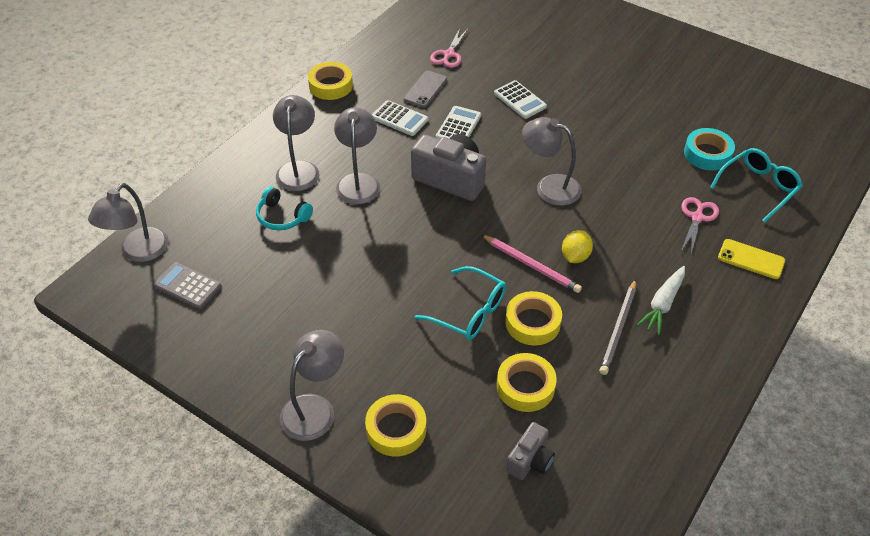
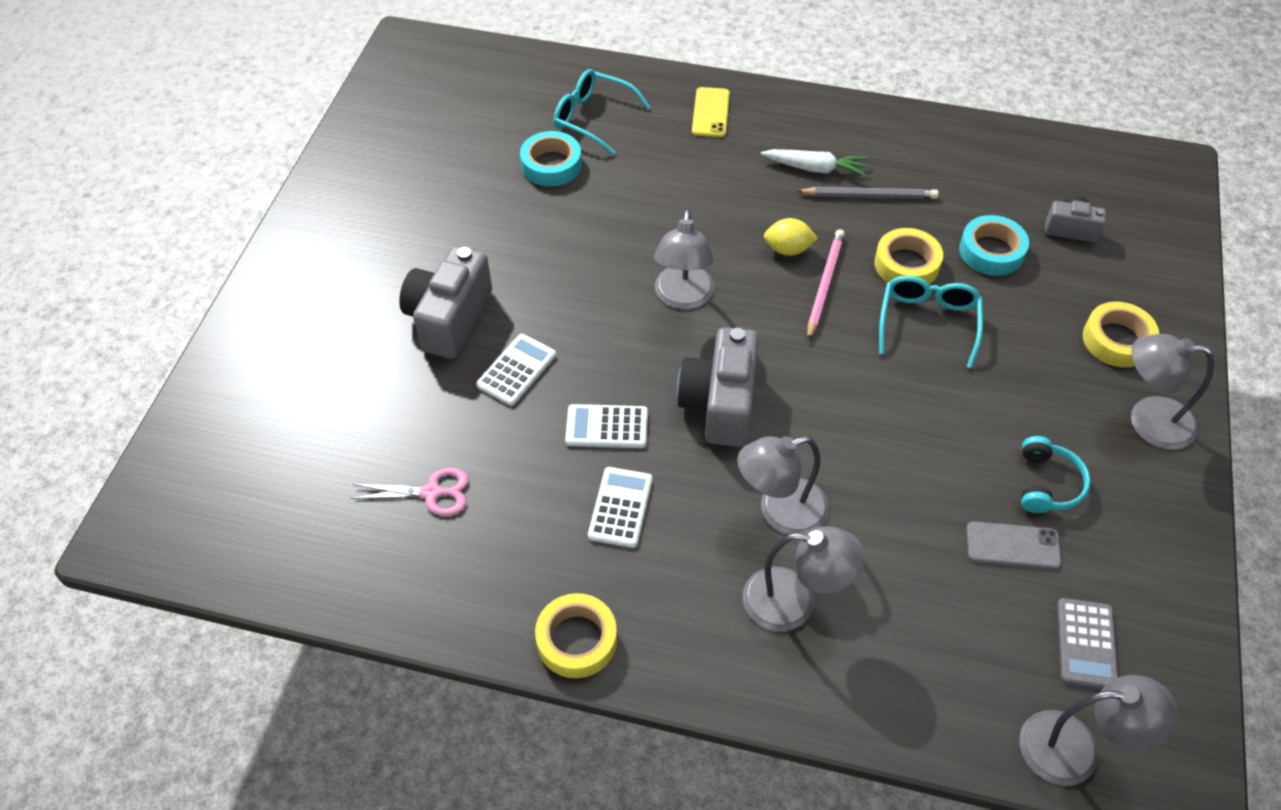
camera: 110 degrees left, 5 degrees up
turquoise headphones [256,186,313,230] -> turquoise headphones moved to [1021,436,1091,513]
grey lamp [273,95,319,191] -> grey lamp turned 150 degrees counterclockwise [743,526,865,632]
grey phone [404,71,447,108] -> grey phone moved to [966,521,1062,569]
yellow tape [497,353,557,412] -> turquoise tape [959,215,1029,276]
pink scissors [681,197,719,254] -> none
none -> grey camera [399,246,492,359]

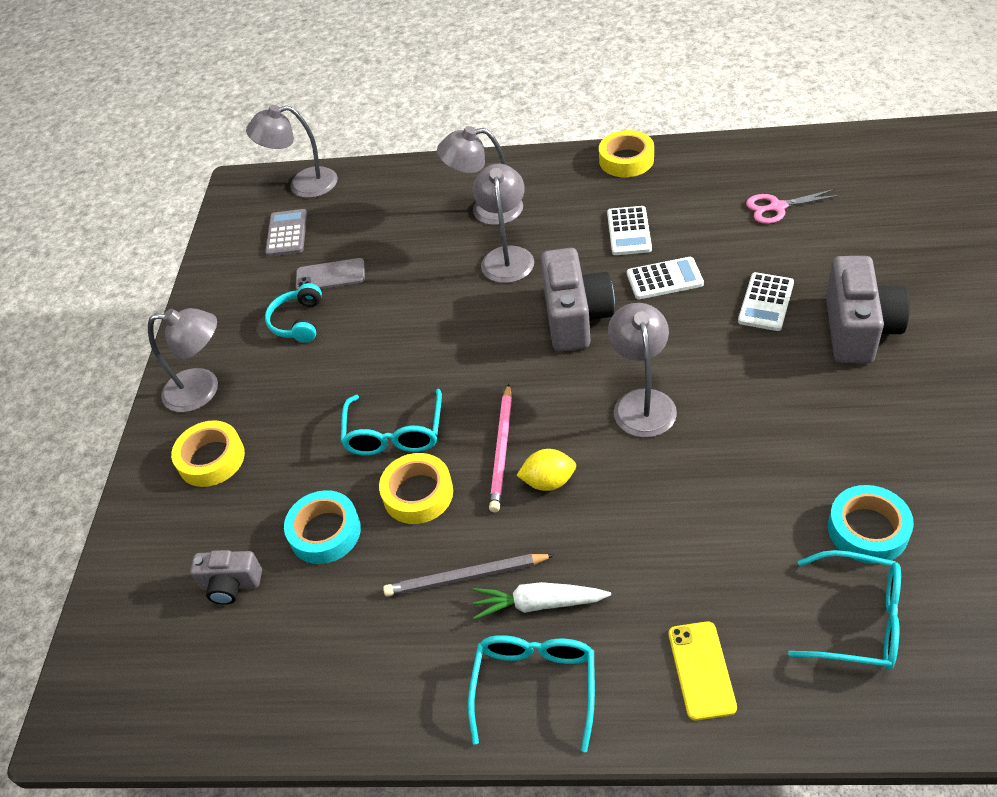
camera: 175 degrees right, 5 degrees down
grey lamp [737,436,829,535] -> grey lamp turned 60 degrees counterclockwise [473,164,534,283]
none -> turquoise glasses [468,635,595,752]

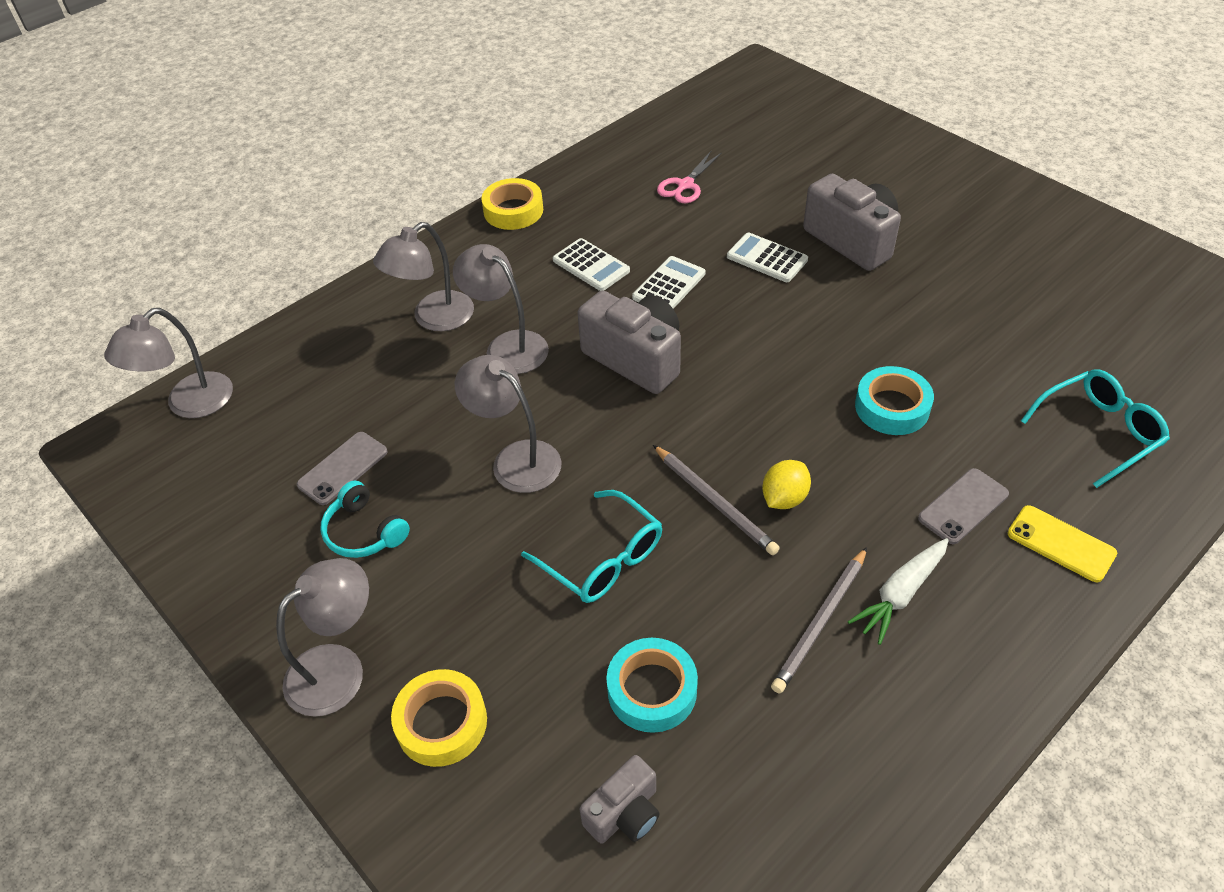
camera: 50 degrees left, 0 degrees up
grey calculator [265,209,307,257] -> none
yellow tape [379,453,453,524] -> none
turquoise glasses [468,635,595,752] -> none
pink pencil [489,384,512,512] -> grey pencil [653,445,780,555]
grey lamp [608,303,677,438] -> grey lamp moved to [455,355,562,493]
white calculator [738,272,794,331] -> white calculator turned 150 degrees clockwise [727,233,808,282]
turquoise tape [828,485,914,564] -> turquoise tape moved to [855,366,934,435]
none -> grey phone [918,468,1009,544]

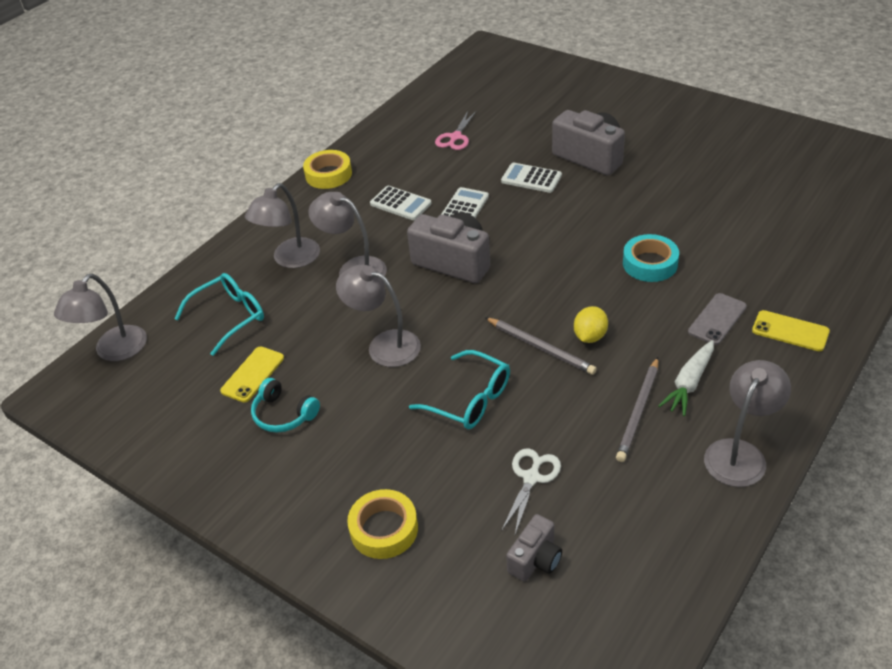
camera: 10 degrees left, 5 degrees down
grey lamp [276,558,369,717] -> grey lamp moved to [704,360,791,487]
grey phone [297,432,388,505] -> yellow phone [220,346,284,402]
turquoise tape [606,638,698,733] -> white scissors [501,449,561,534]
turquoise glasses [1021,370,1170,488] -> turquoise glasses moved to [174,273,264,356]

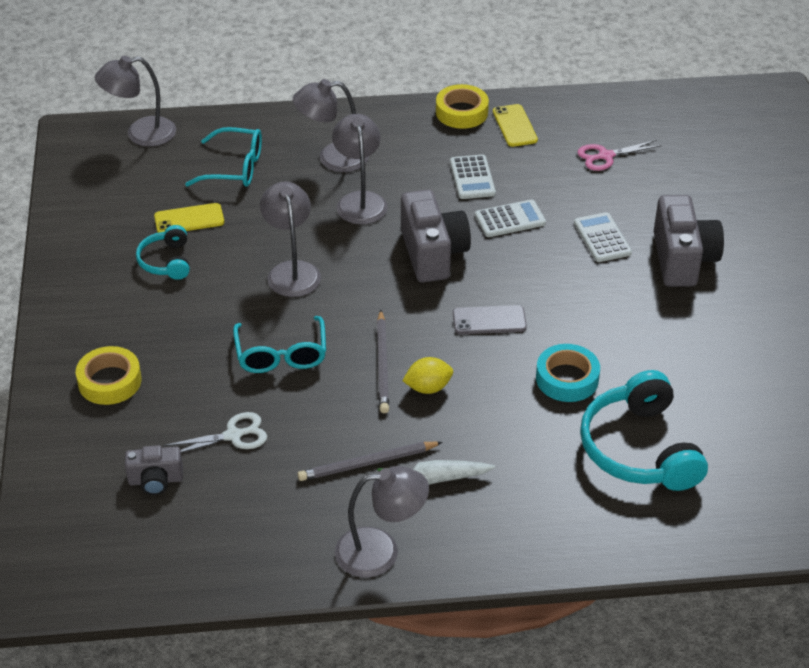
camera: 45 degrees right, 0 degrees up
grey phone [688,293,747,345] -> grey phone moved to [453,305,527,334]
yellow phone [752,310,830,351] -> yellow phone moved to [493,104,538,147]
none -> turquoise headphones [580,370,708,491]

